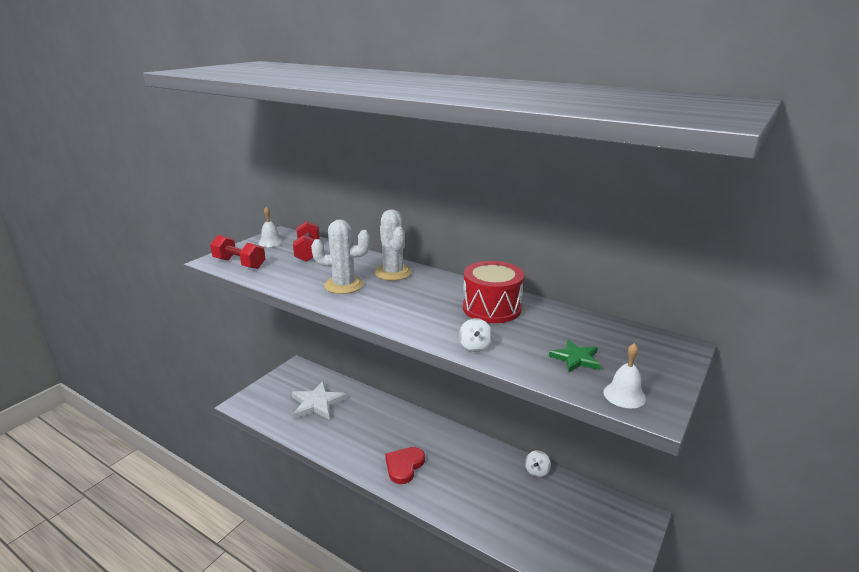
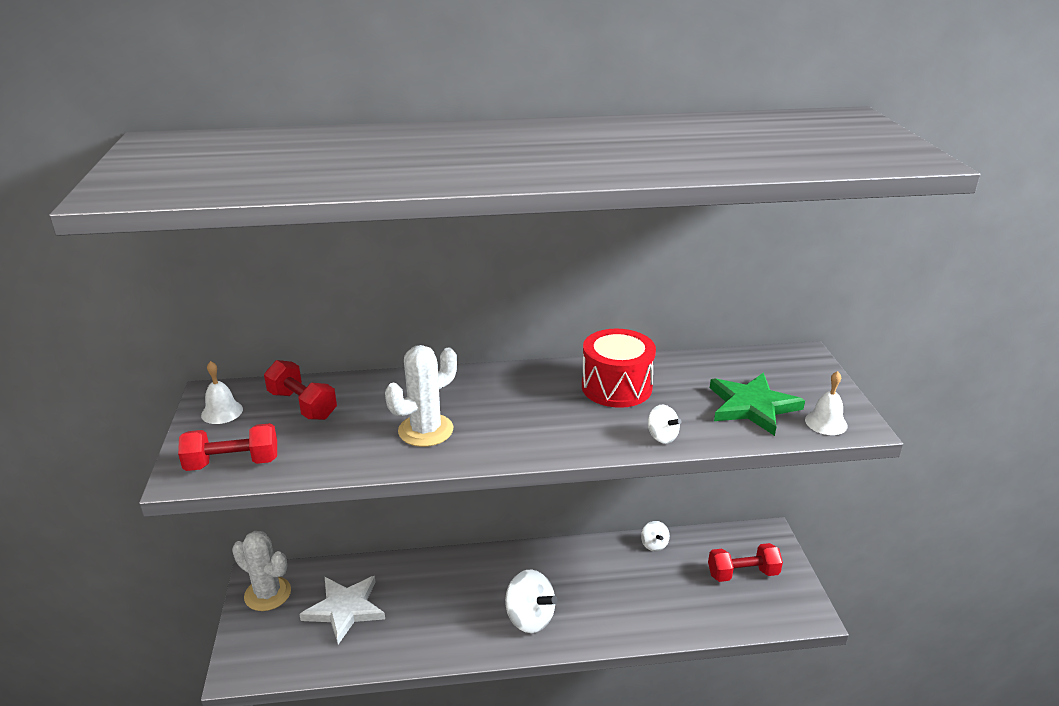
camera: 40 degrees left, 5 degrees up
white cactus [374,209,412,281] -> white cactus moved to [232,531,291,611]
red heart [385,447,425,484] -> white spinning top [505,570,558,633]
green star [549,340,601,372] -> green star [710,373,805,436], size x1.73
none -> red dumbbell [708,543,783,582]

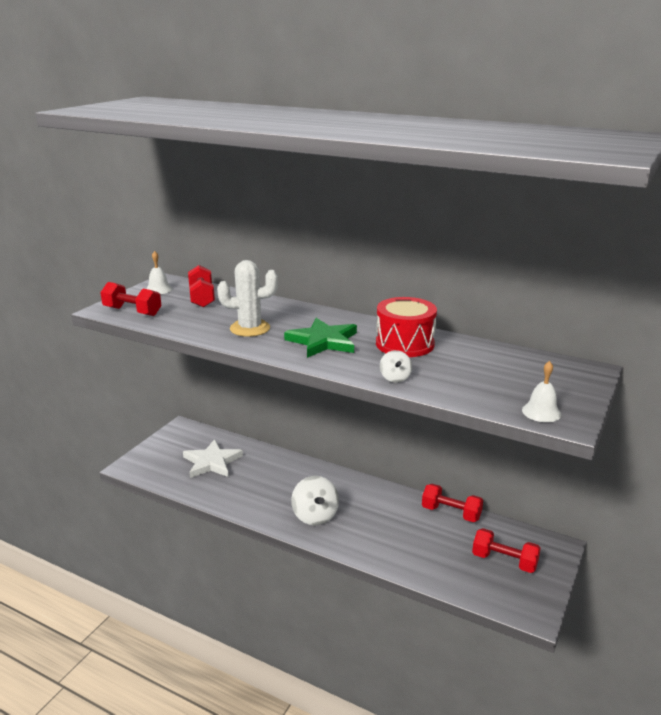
camera: 35 degrees right, 5 degrees down
white cactus [232,531,291,611] -> none
white spinning top [641,521,670,551] -> red dumbbell [422,484,483,522]
green star [710,373,805,436] -> green star moved to [284,318,357,358]

